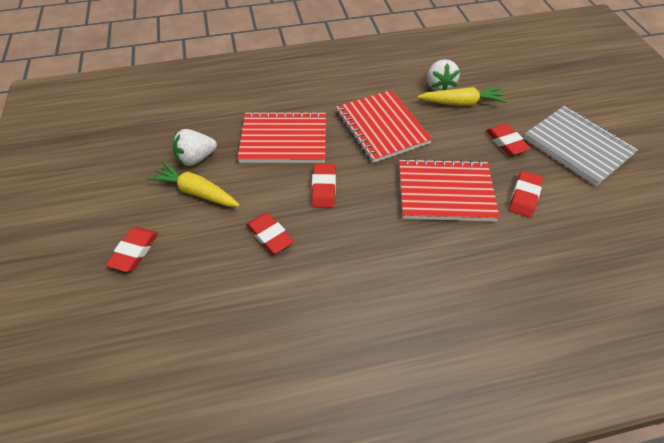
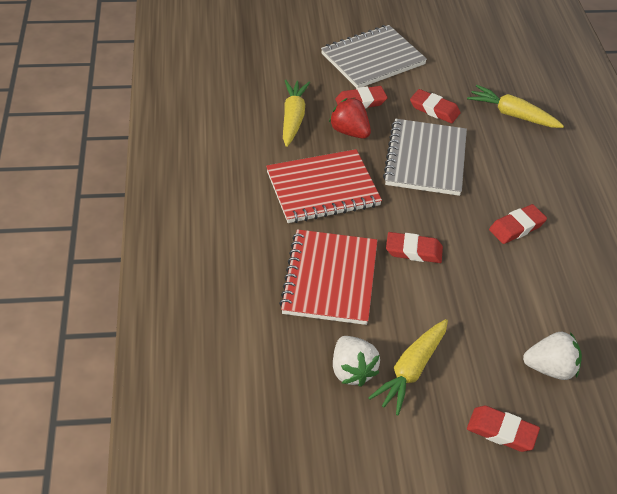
camera: 85 degrees left, 5 degrees down
red eraser [246,213,294,254] -> red eraser moved to [489,204,547,244]
red notebook [399,158,500,222] -> grey notebook [383,119,467,196]
white strawberry [427,59,460,91] -> white strawberry moved to [523,332,582,380]
none -> red strawberry [329,98,371,139]
none -> yellow carrot [467,85,564,128]

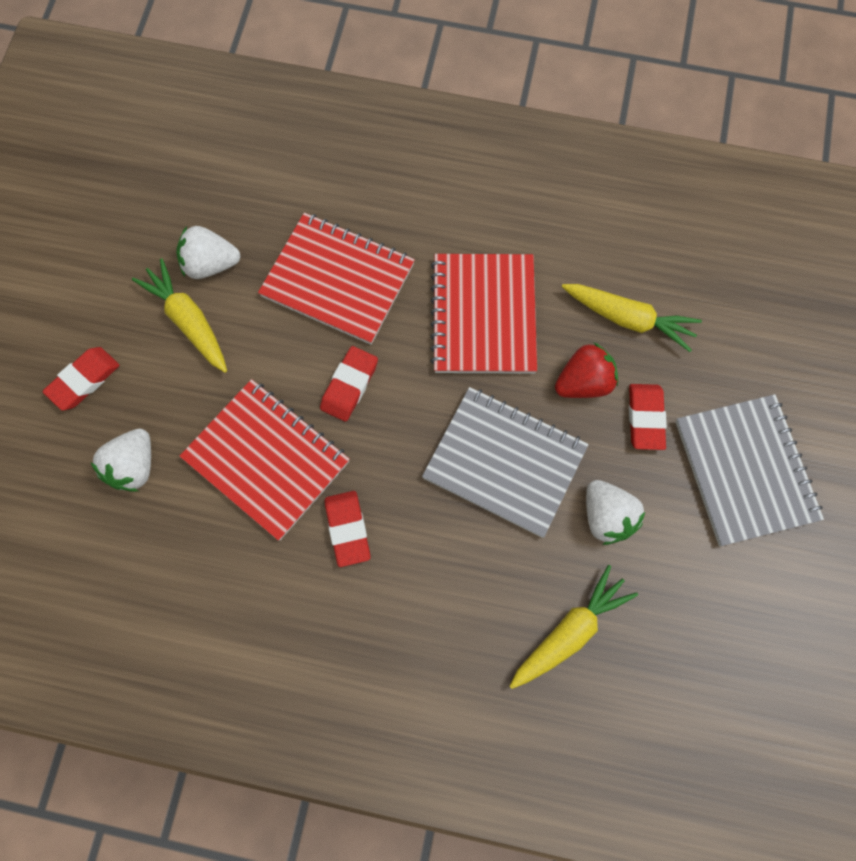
camera: 110 degrees right, 25 degrees up
red eraser [410,89,461,123] -> white strawberry [586,480,646,545]
none -> red notebook [180,379,350,541]

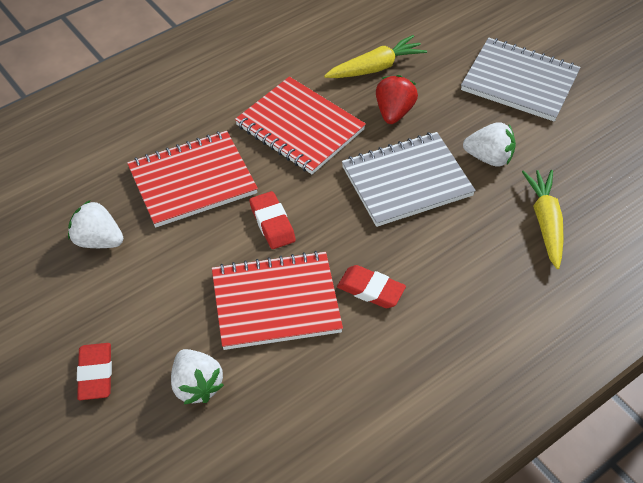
camera: 50 degrees left, 20 degrees down
yellow carrot [132,258,227,373] -> none
white strawberry [176,226,241,279] -> white strawberry turned 75 degrees clockwise [68,200,123,248]
red eraser [629,384,667,450] -> none

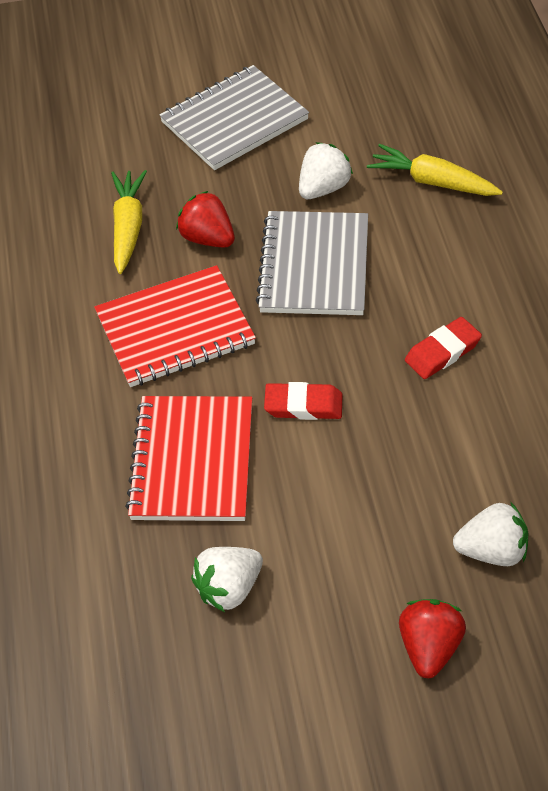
camera: 60 degrees left, 0 degrees up
red eraser [77,343,112,400] -> red strawberry [399,599,466,678]
red notebook [212,251,343,350] -> none

